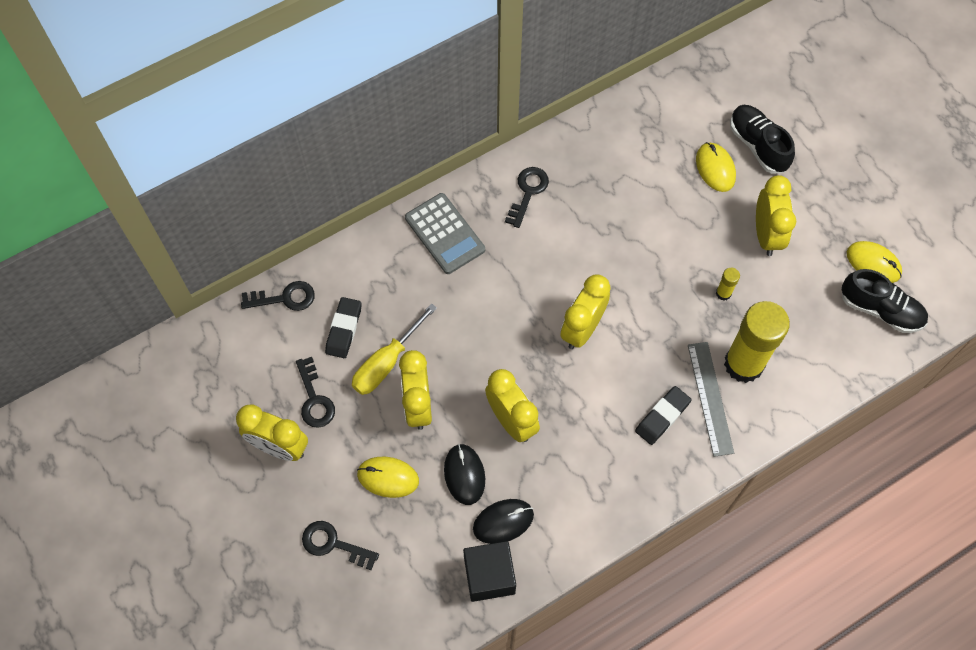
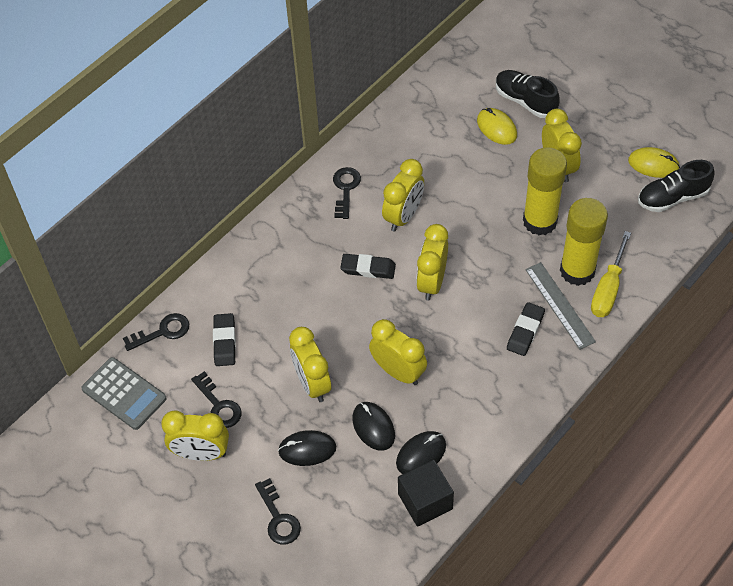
camera: 15 degrees left, 10 degrees down
black key [302,521,379,570] -> black key turned 120 degrees counterclockwise [255,478,301,544]
yellow screwdriver [352,303,437,395] -> yellow screwdriver moved to [591,231,631,317]
yellow mouse [357,457,419,498] -> black mouse [278,430,336,466]
grey calculator [405,193,485,274] -> grey calculator moved to [81,357,167,430]
yellow glue stick [716,268,740,301] -> yellow glue stick [523,147,567,235], size x2.46
black shoe [841,269,928,333] -> black shoe turned 150 degrees clockwise [638,160,715,212]
none -> black eraser [340,254,396,279]
none -> yellow clock [382,159,424,231]

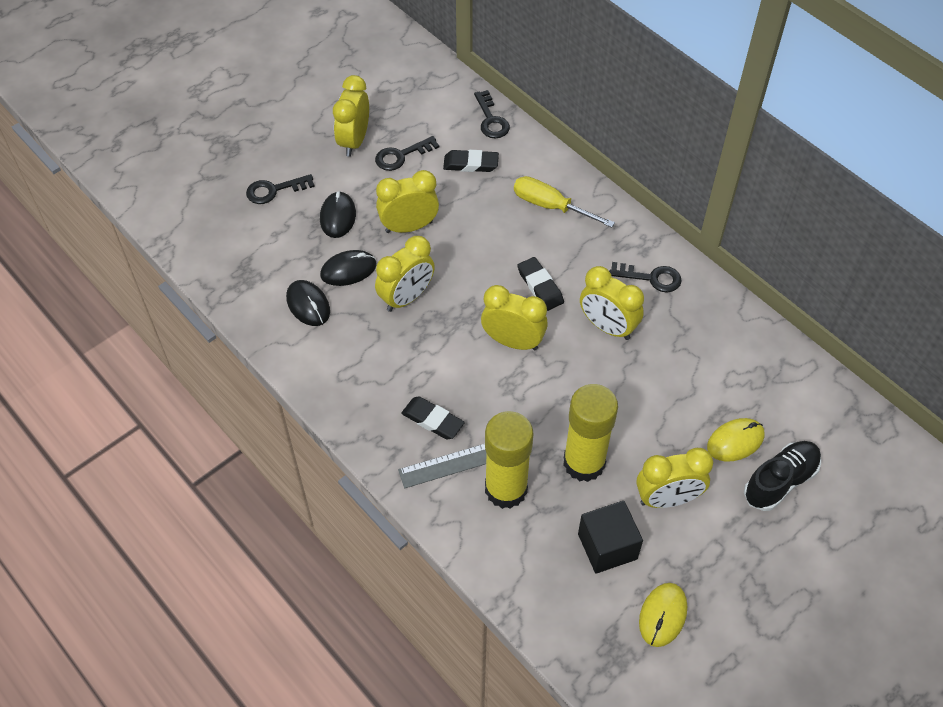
camera: 95 degrees right, 0 degrees up
grey calculator [81,357,167,430] -> none
black eraser [340,254,396,279] -> black eraser turned 45 degrees counterclockwise [517,257,564,311]
black cube [398,459,454,527] -> black cube moved to [578,501,643,573]
yellow screwdriver [591,231,631,317] -> yellow screwdriver moved to [514,176,615,228]
black shoe [638,160,715,212] -> none

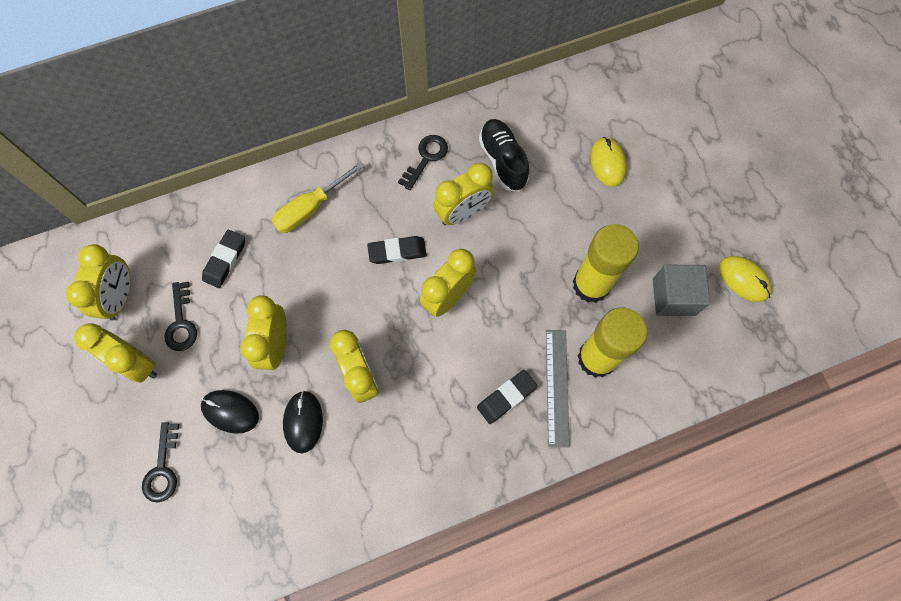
camera: 70 degrees left, 15 degrees up
black mouse [286,280,330,326] -> none
black key [474,90,510,139] -> none
black cube [578,501,643,573] -> grey cube [653,265,710,316]
yellow clock [636,448,713,508] -> yellow clock moved to [66,244,130,320]
black shoe [744,441,821,511] -> black shoe moved to [479,119,529,191]

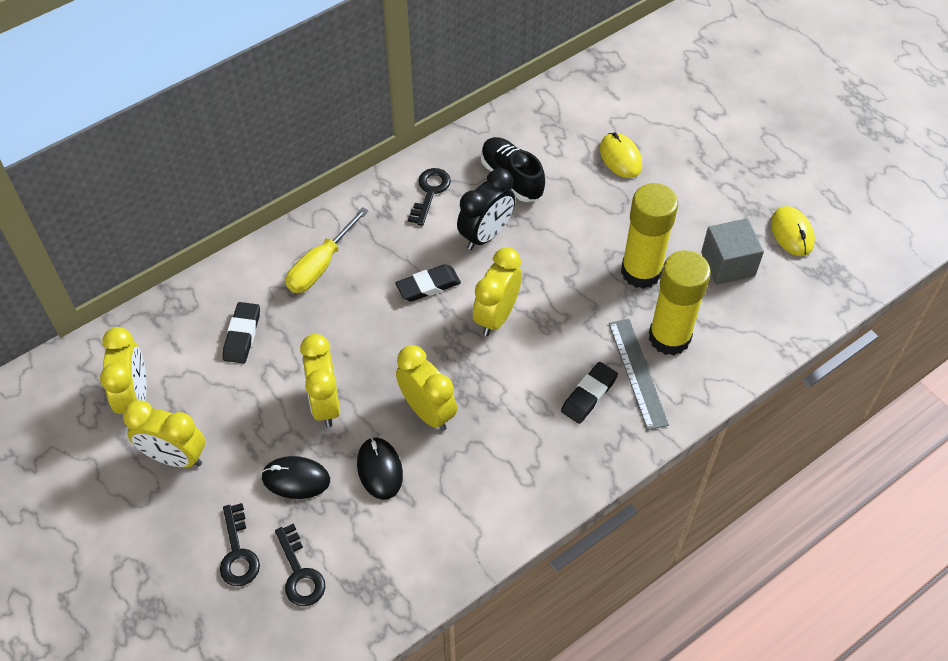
camera: 15 degrees left, 15 degrees down
black key [164,282,197,351] -> black key moved to [275,523,325,606]
yellow clock [433,163,494,225] -> black clock [457,168,515,250]
yellow mouse [719,256,772,302] -> yellow mouse turned 45 degrees clockwise [771,206,815,256]

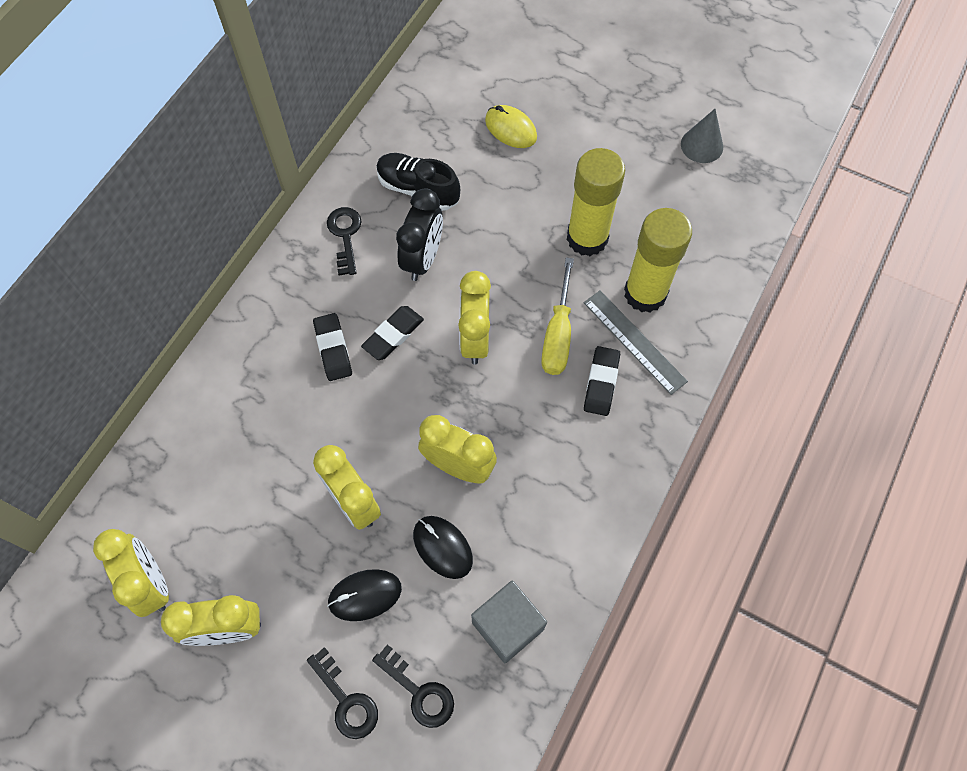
camera: 25 degrees left, 10 degrees up
black eraser [223,302,260,363] -> black eraser moved to [313,313,352,381]
yellow screwdriver [286,207,368,293] -> yellow screwdriver moved to [541,257,574,375]
grey cube [701,219,764,285] -> grey cube moved to [471,581,547,663]
yellow mouse [771,206,815,256] -> grey cone [681,109,723,163]

